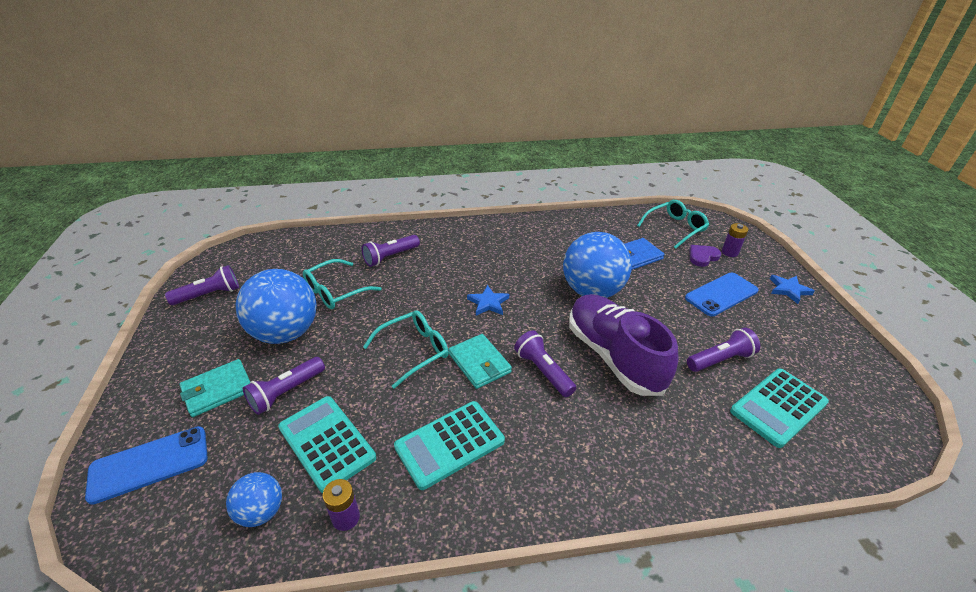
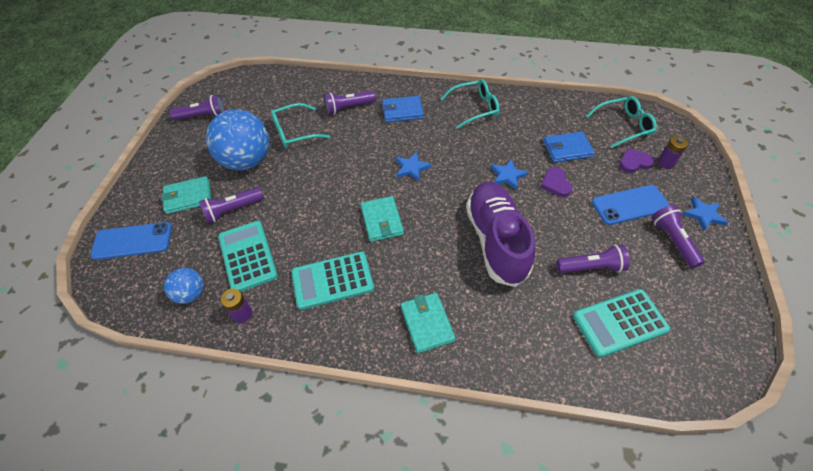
camera: 20 degrees right, 15 degrees up
turquoise glasses [363,310,449,389] -> turquoise glasses moved to [441,79,500,129]
purple flashlight [514,330,576,397] -> purple flashlight moved to [652,205,705,268]
blue ball [563,232,632,298] -> blue star [490,159,528,190]
none -> blue wallet [382,96,424,122]
none -> turquoise wallet [401,293,456,353]
none -> purple heart [540,167,573,197]

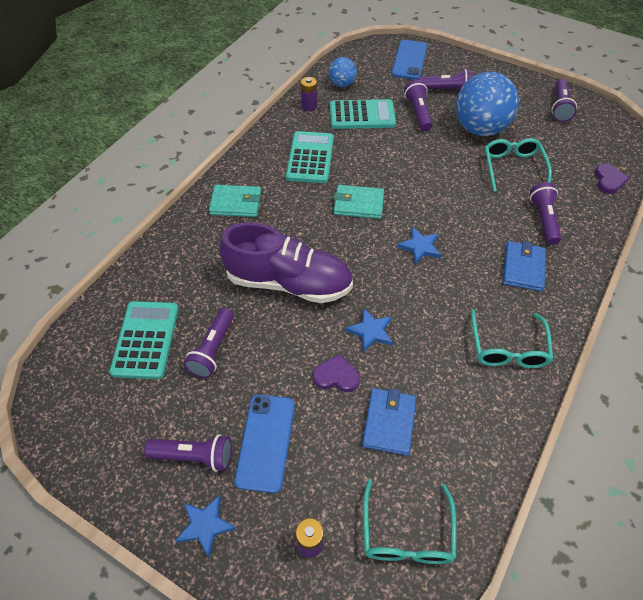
camera: 110 degrees right, 0 degrees up
turquoise wallet [161,176,211,214] -> purple flashlight [418,69,473,90]
purple heart [619,148,654,173] -> purple heart moved to [595,164,629,194]

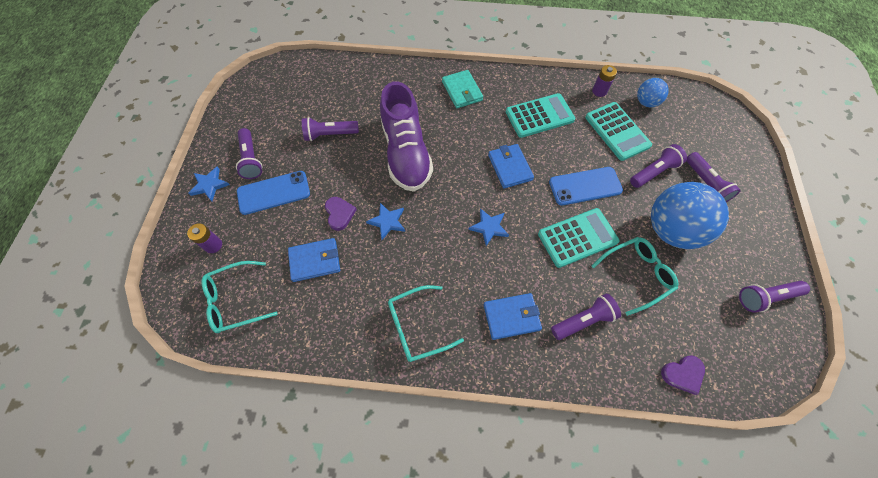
camera: 65 degrees right, 10 degrees up
turquoise calculator [109,301,179,379] -> turquoise calculator moved to [538,208,619,268]
turquoise wallet [334,185,384,219] -> blue wallet [488,144,534,189]
blue phone [391,40,427,80] -> blue phone moved to [549,167,623,206]

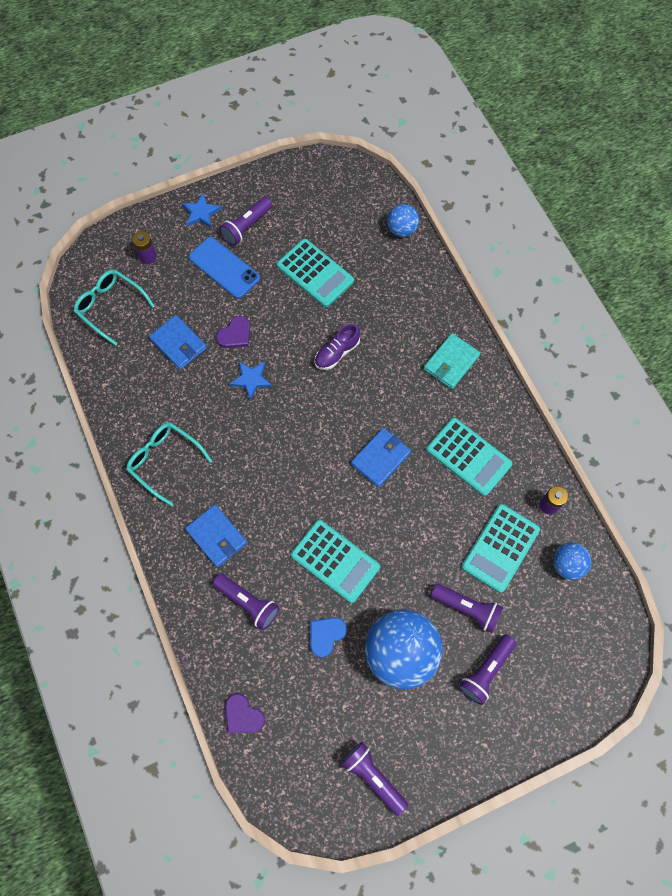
camera: 60 degrees right, 5 degrees up
purple flashlight [302,117,359,141] -> turquoise calculator [277,239,354,307]
purple shoe [380,82,433,192] -> purple shoe [314,324,360,370], size x0.47
blue star [469,208,509,246] -> none
blue phone [549,167,623,206] -> none
turquoise glasses [591,237,679,316] -> blue heart [310,617,347,658]
none -> blue ball [387,204,419,237]

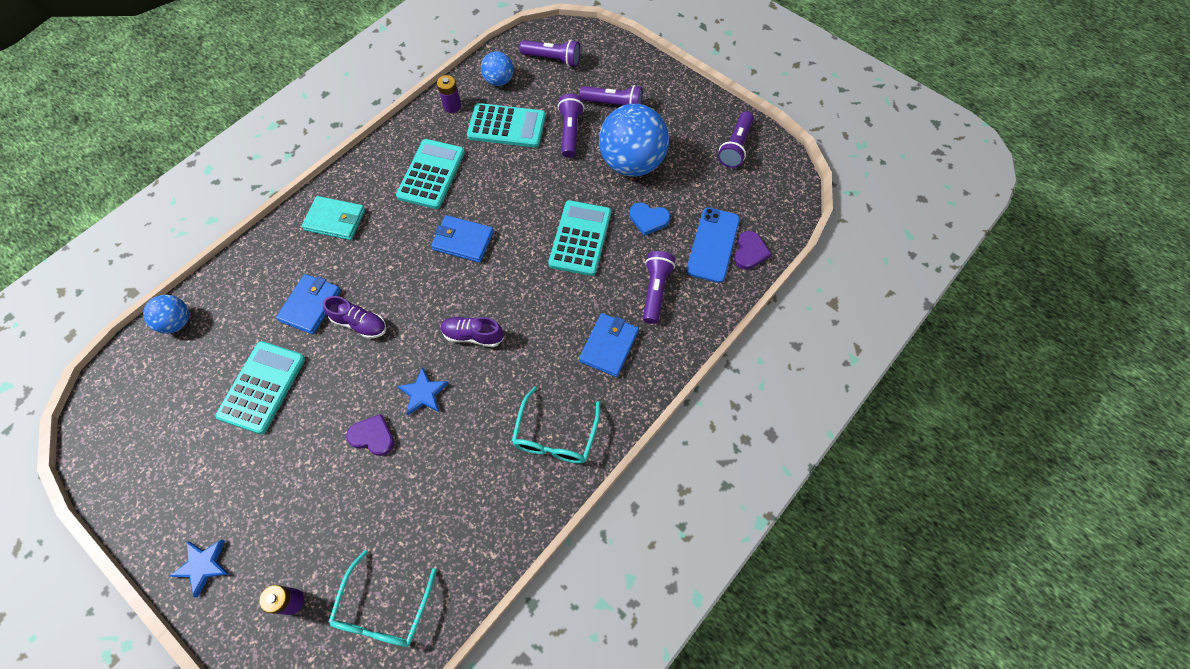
camera: 115 degrees left, 5 degrees down
blue wallet [149,315,207,370] -> blue wallet moved to [276,274,341,334]
blue phone [189,237,260,299] -> blue phone moved to [686,207,740,283]
purple flashlight [219,197,272,246] -> purple flashlight moved to [520,40,580,67]
none -> purple shoe [441,317,504,347]

